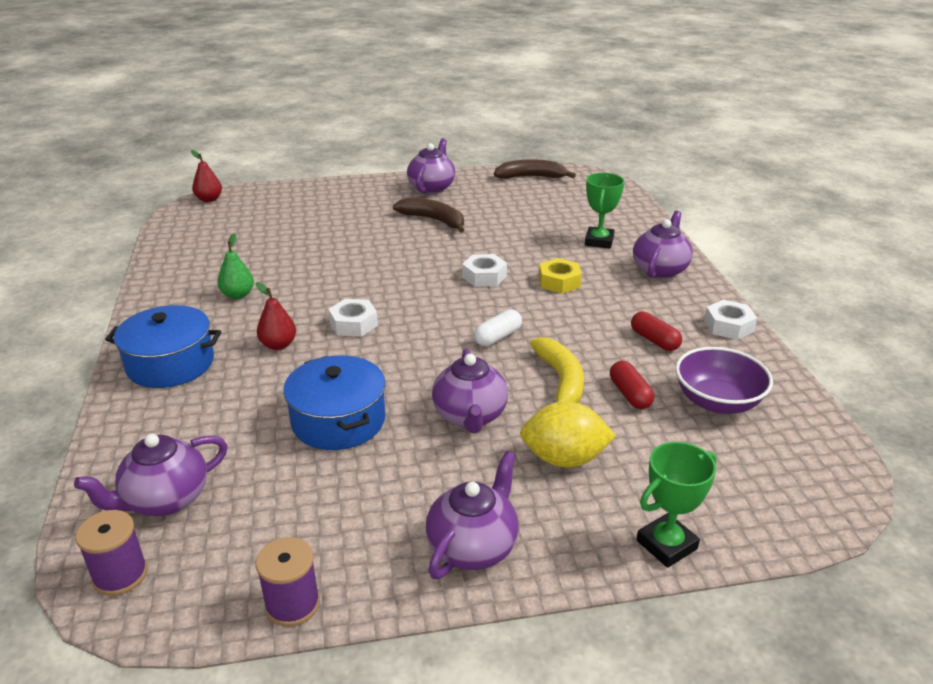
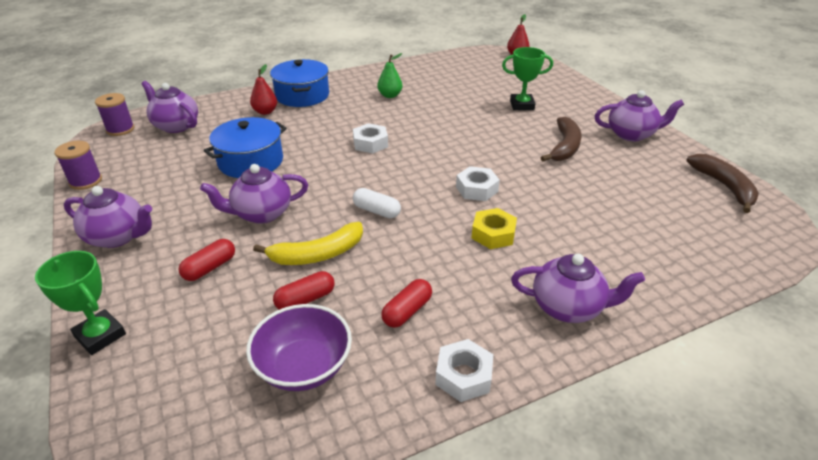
camera: 75 degrees right, 5 degrees up
red pear [256,282,296,350] -> red pear moved to [250,64,277,115]
yellow lemon [520,401,616,467] -> red capsule [179,239,235,281]
green trophy [585,173,625,249] -> green trophy moved to [502,47,553,110]

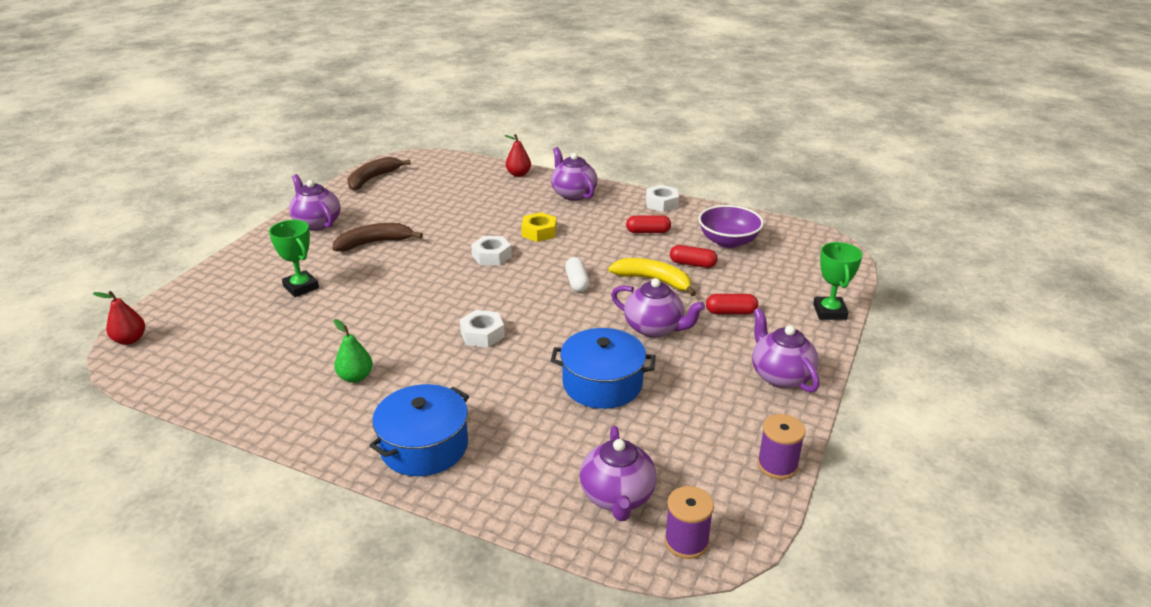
camera: 130 degrees left, 5 degrees down
red pear [250,64,277,115] -> red pear moved to [504,134,531,177]

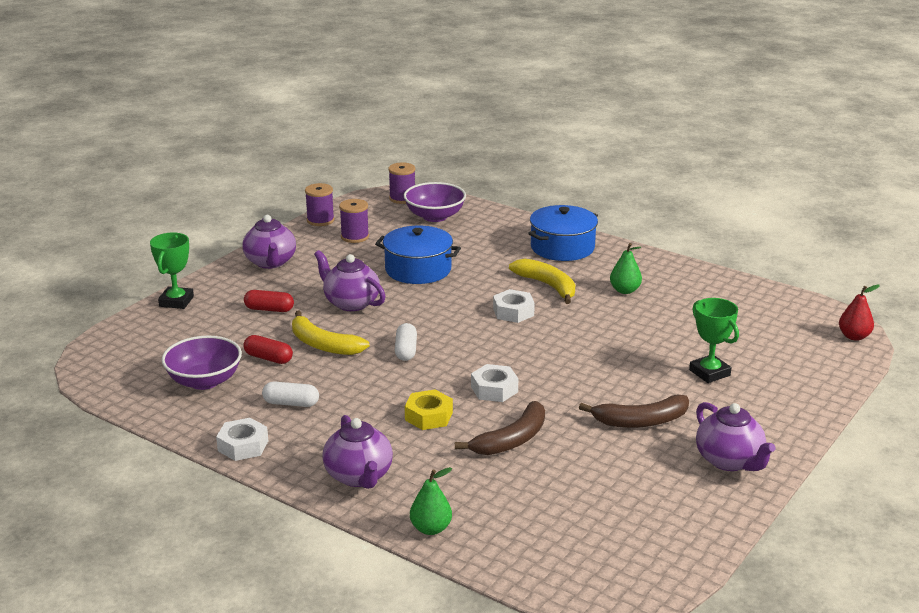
camera: 170 degrees left, 5 degrees down
brown banana [347,157,411,191] -> brown banana moved to [455,401,545,455]
red pear [504,134,531,177] -> green pear [410,467,452,535]
purple teapot [580,426,656,521] -> purple bowl [404,182,466,222]
red capsule [626,215,671,233] -> white capsule [262,382,319,407]
none -> purple spool [339,199,369,243]
none -> yellow banana [509,259,575,304]

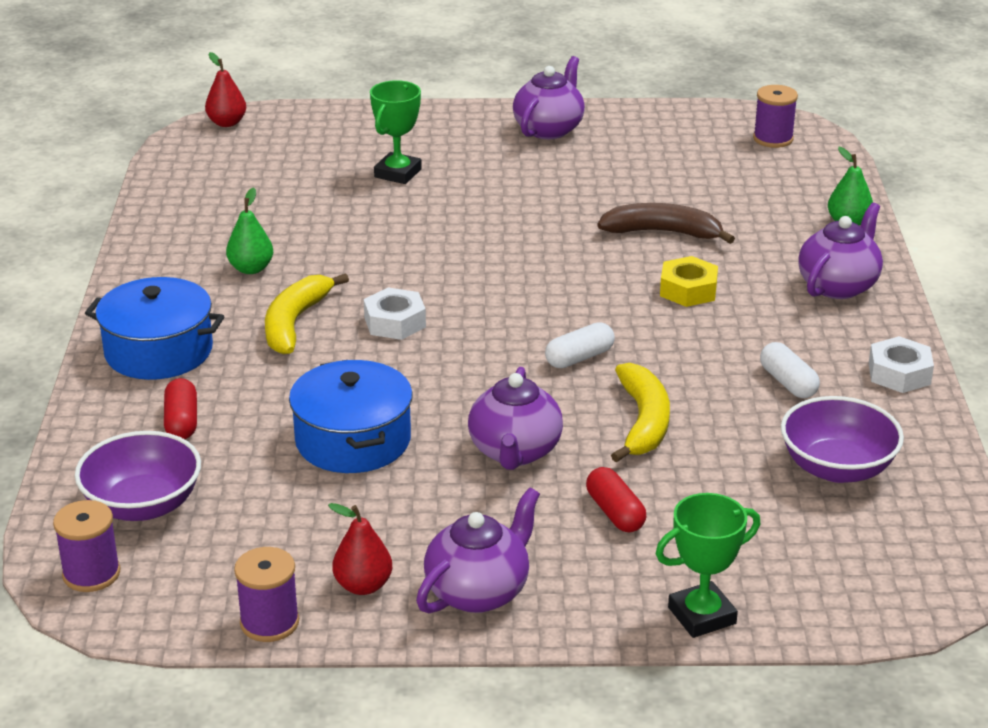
camera: 125 degrees left, 5 degrees up
red capsule [243,335,293,364] -> red capsule moved to [164,378,197,439]
purple spool [339,199,369,243] -> purple spool moved to [753,85,798,148]
white nut [471,364,518,402] -> none
brown banana [579,394,689,428] -> none
none -> red pear [328,503,392,595]

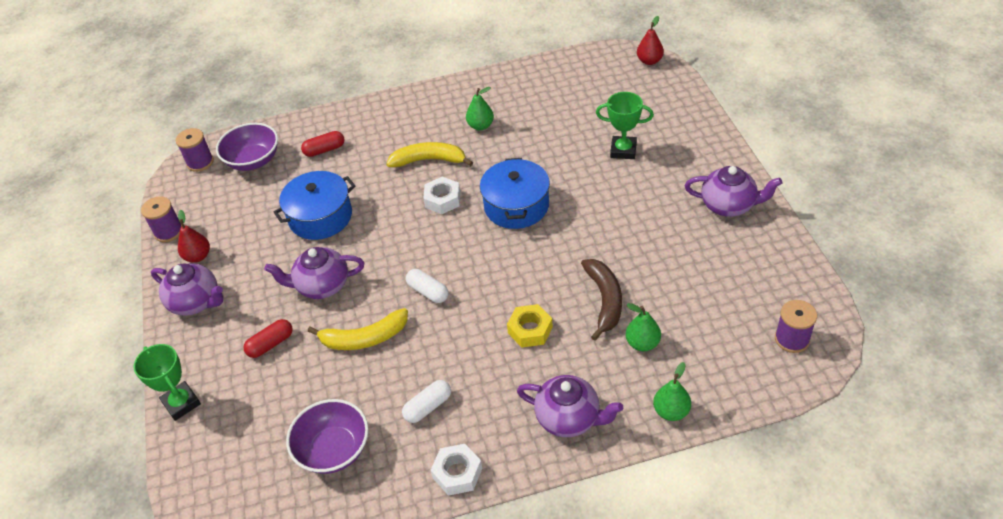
camera: 80 degrees right, 15 degrees up
blue pot [85,277,225,380] -> blue pot moved to [480,158,550,229]
none -> green pear [626,303,661,351]

